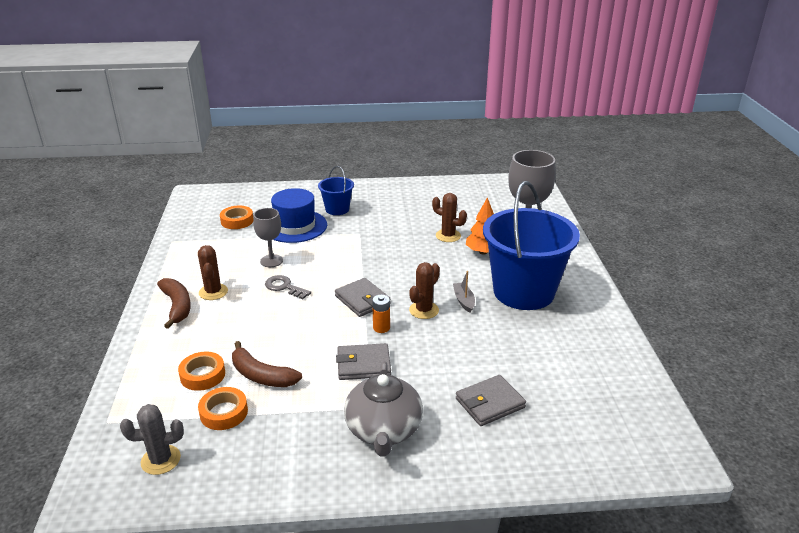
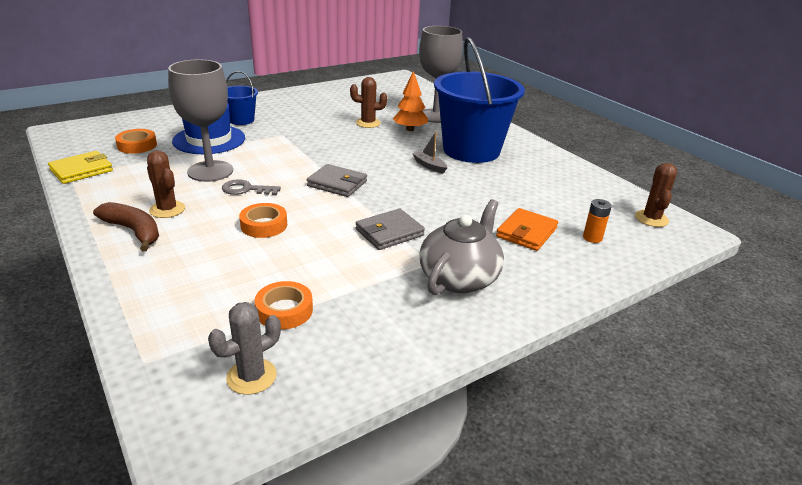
camera: 30 degrees left, 0 degrees up
orange tape [178,352,225,391] -> orange tape moved to [239,203,287,238]
brown banana [232,341,302,387] -> none
grey goblet [253,208,283,267] -> grey goblet [168,59,233,182], size x1.73
grey teapot [344,361,423,456] -> grey teapot turned 120 degrees counterclockwise [419,199,504,295]
orange battery [372,295,390,333] -> orange battery moved to [583,199,612,243]
brown cactus [409,262,440,319] -> brown cactus moved to [635,163,677,227]
grey wallet [456,375,526,426] -> orange wallet [496,208,558,251]
none -> yellow wallet [48,151,113,184]

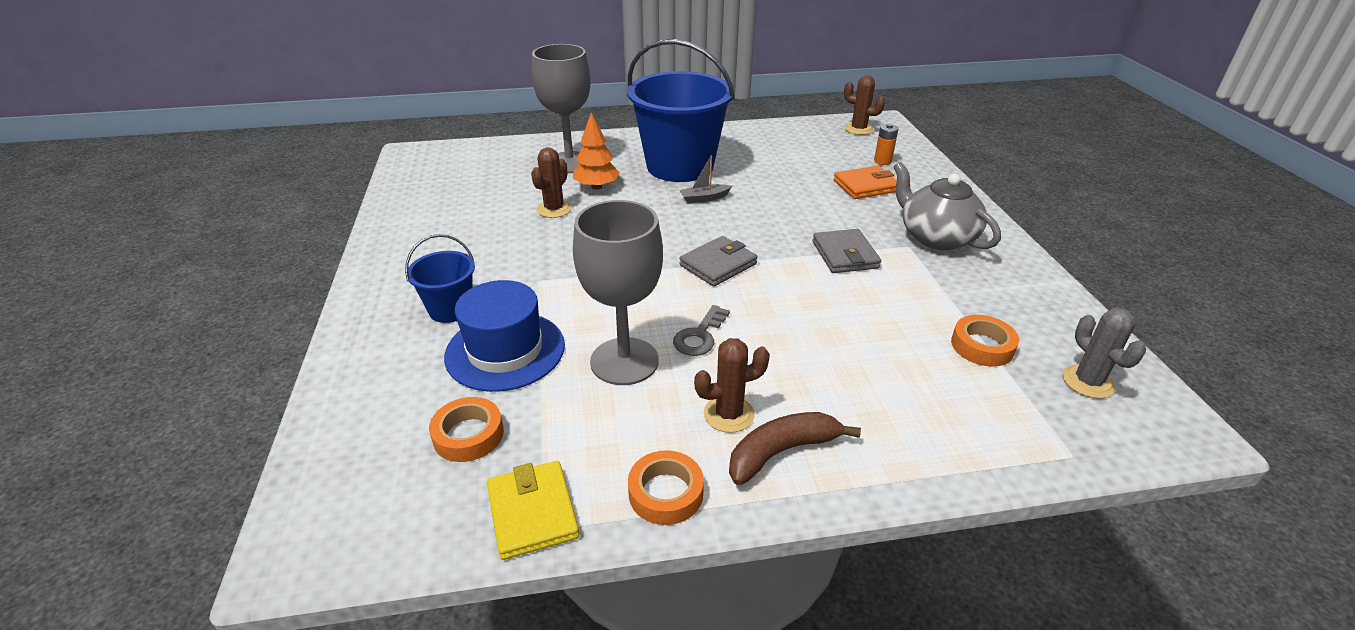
camera: 65 degrees left, 5 degrees up
orange tape [239,203,287,238] -> orange tape moved to [628,450,704,525]
orange wallet [496,208,558,251] -> orange wallet turned 75 degrees counterclockwise [834,166,897,199]

